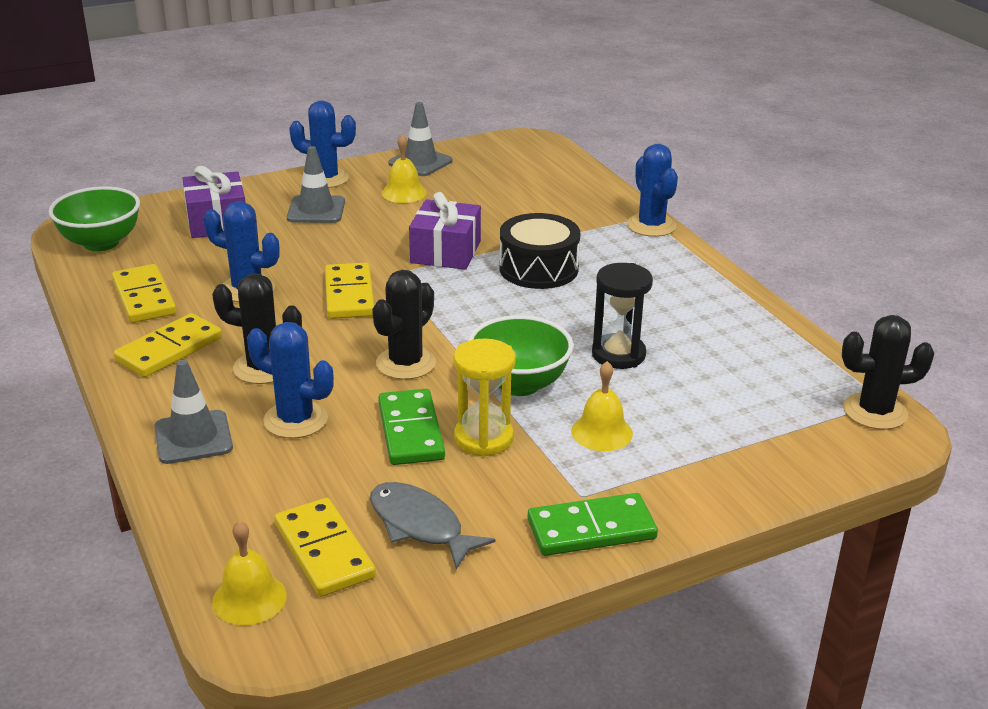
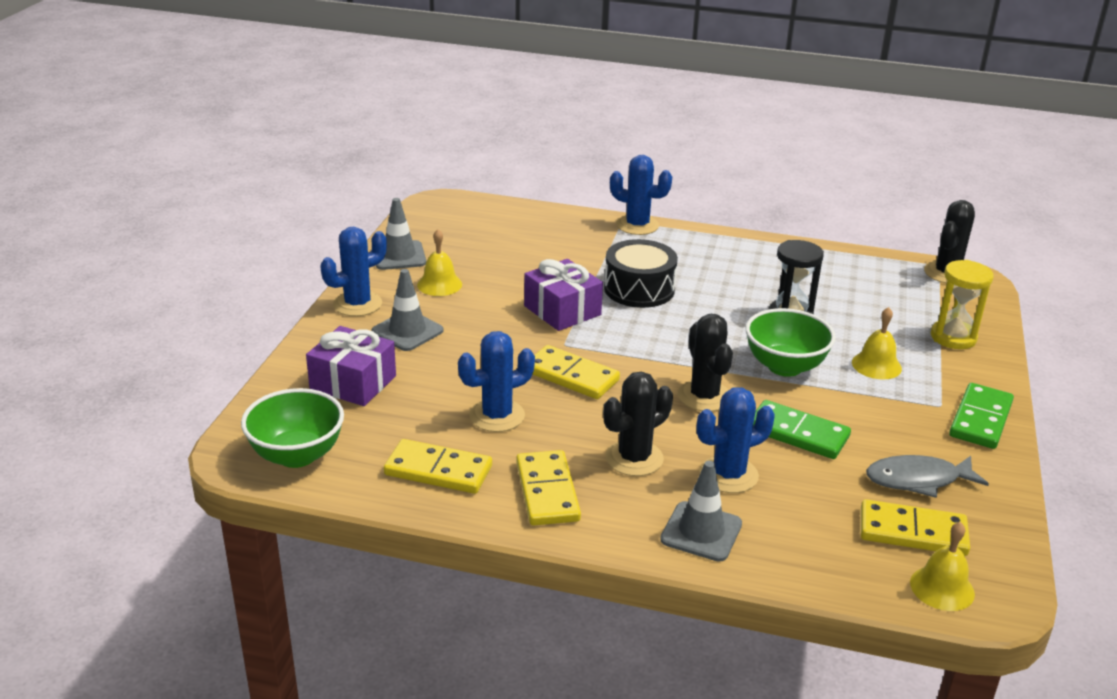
camera: 50 degrees left, 0 degrees up
yellow hourglass [453,339,516,457] -> yellow hourglass moved to [931,260,994,349]

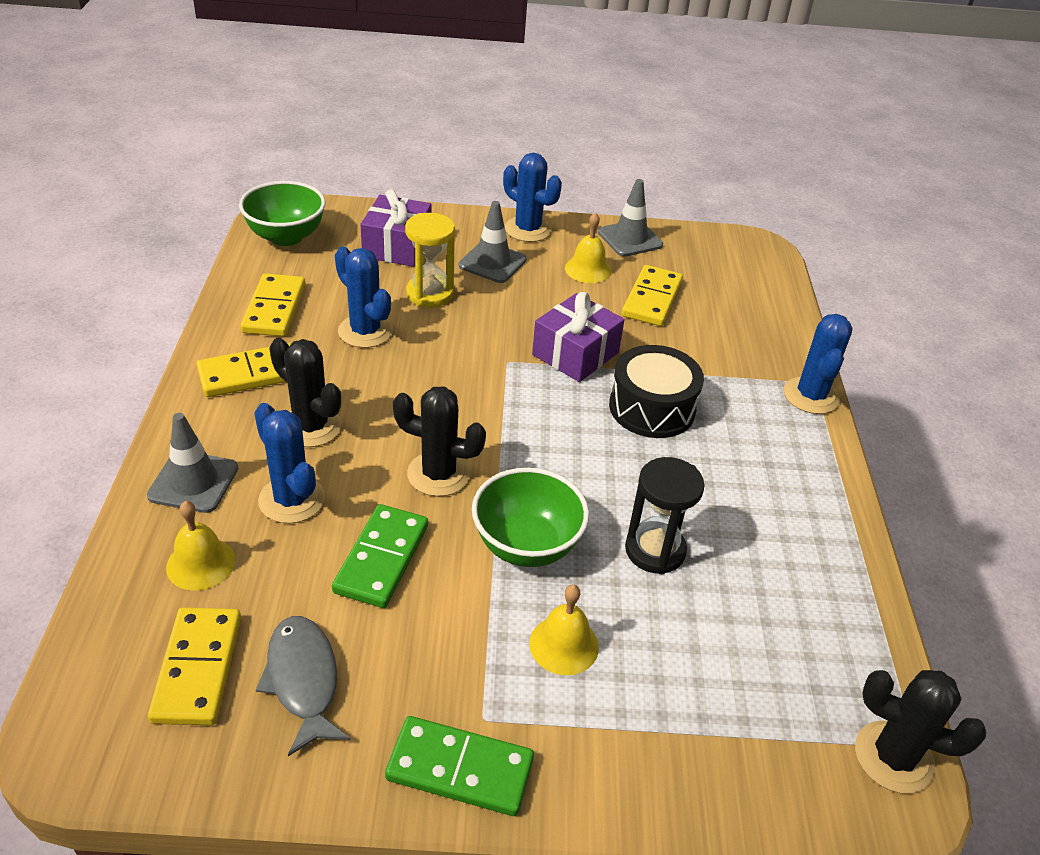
camera: 75 degrees right, 10 degrees up
yellow domino [532,345,620,399] -> yellow domino moved to [622,265,683,326]
black cactus [678,314,733,411] -> black cactus turned 45 degrees clockwise [393,386,486,496]
yellow bell [910,522,975,611] -> yellow bell moved to [166,501,235,591]
yellow hourglass [931,260,994,349] -> yellow hourglass moved to [405,213,455,307]

